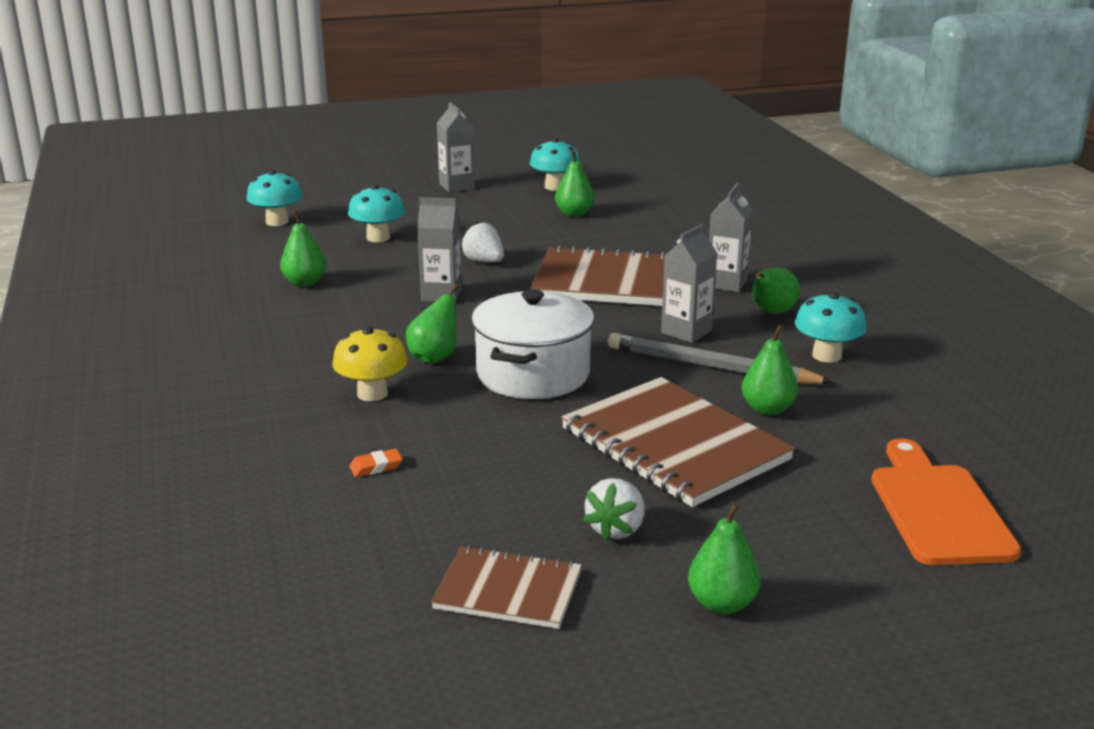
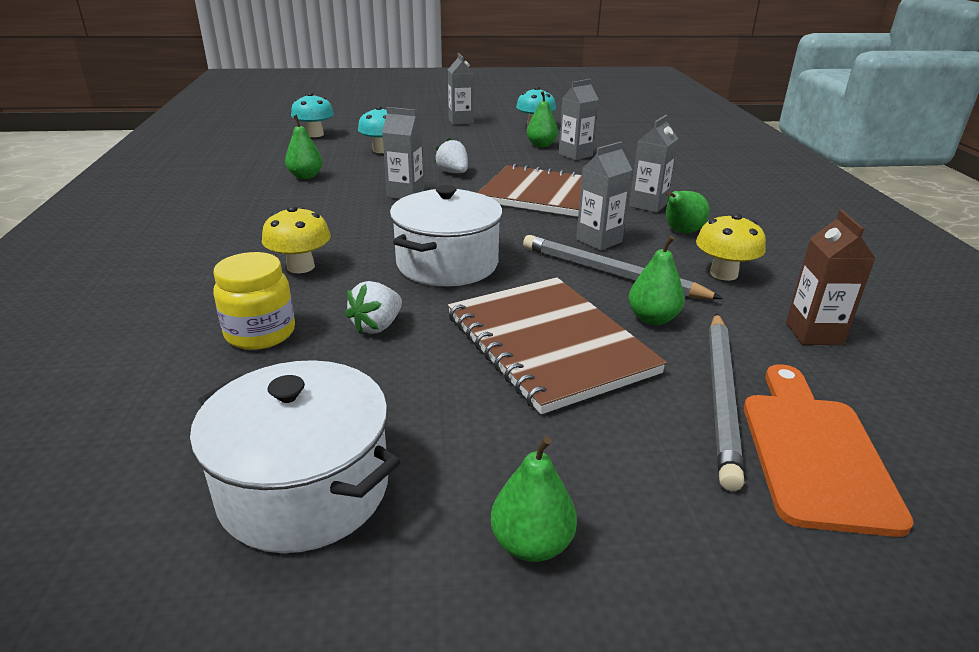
camera: 10 degrees right, 5 degrees up
orange eraser [349,449,403,477] -> yellow jar [213,252,295,350]
green pear [406,284,459,364] -> none
brown notebook [431,546,582,629] -> white pot [190,360,400,553]
white strawberry [583,478,645,541] -> white strawberry moved to [345,281,402,334]
turquoise mushroom [795,292,867,363] -> yellow mushroom [696,213,766,281]
none -> grey carton [559,79,599,161]
none -> grey pencil [709,313,744,491]
none -> brown carton [786,210,876,345]

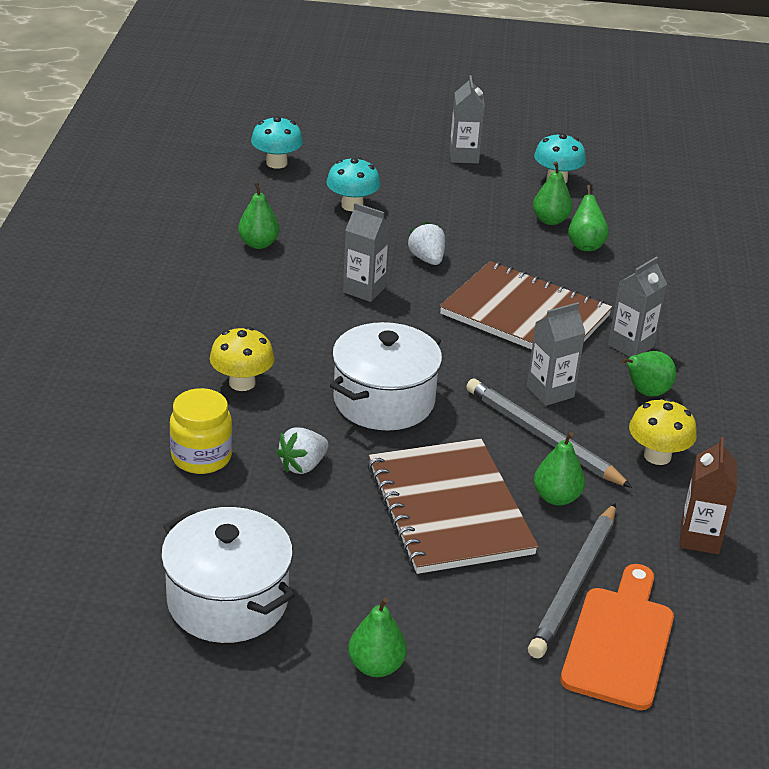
camera: 10 degrees right, 5 degrees up
grey carton [559,79,599,161] -> green pear [568,185,609,251]

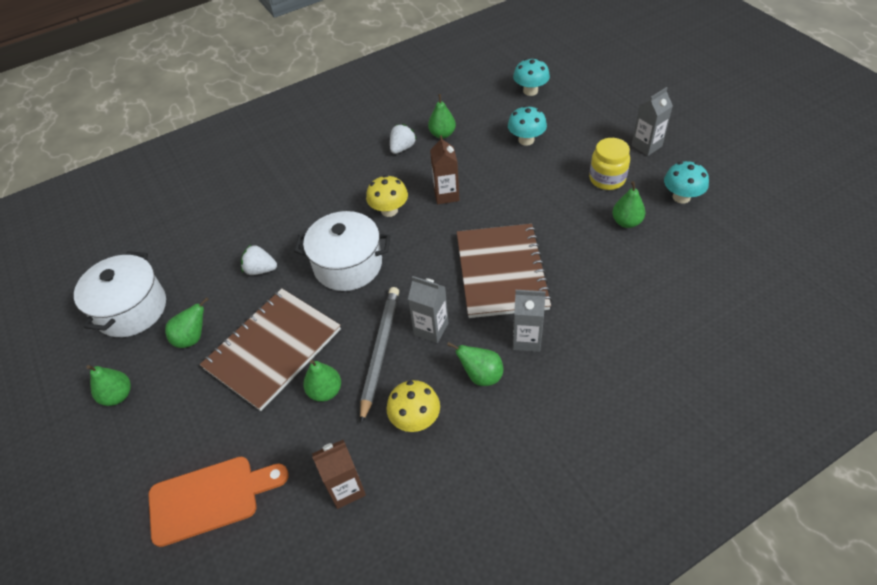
camera: 60 degrees right, 15 degrees up
yellow jar [170,388,233,474] -> yellow jar moved to [589,138,630,190]
yellow mushroom [210,327,275,391] -> yellow mushroom moved to [366,175,408,217]
grey carton [343,203,390,302] -> brown carton [430,135,459,204]
white strawberry [407,222,445,265] -> white strawberry moved to [390,124,417,154]
grey pencil [528,503,616,658] -> none
green pear [568,185,609,251] -> green pear moved to [165,297,209,348]

